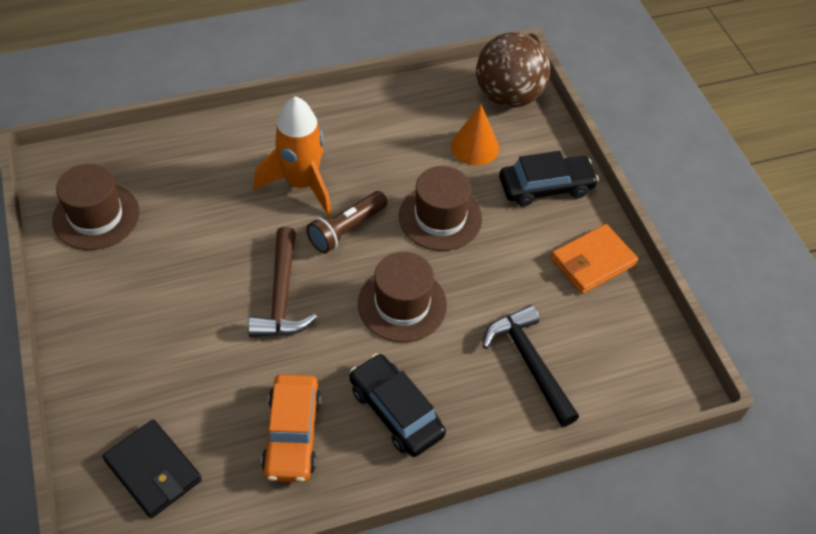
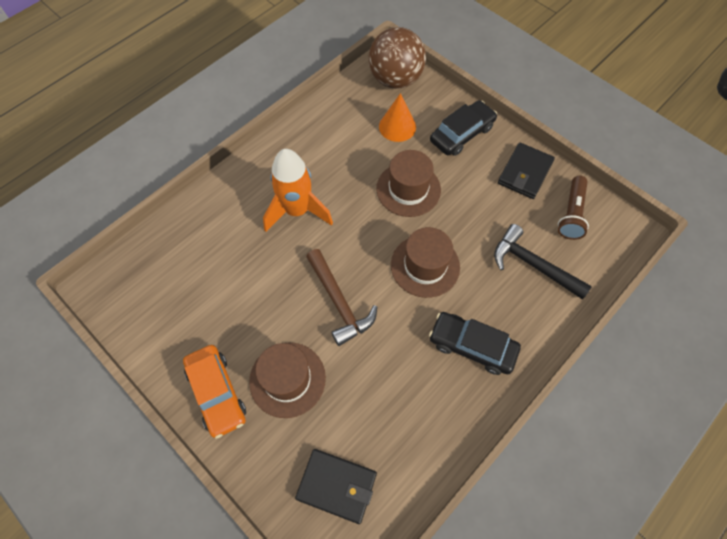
camera: 25 degrees left, 10 degrees up
brown hat [52,164,139,250] -> brown hat moved to [249,343,326,418]
orange car [261,374,321,482] -> orange car moved to [183,345,246,439]
brown flashlight [306,191,387,254] -> brown flashlight moved to [558,176,589,240]
orange wallet [551,224,638,294] -> black wallet [498,143,555,199]

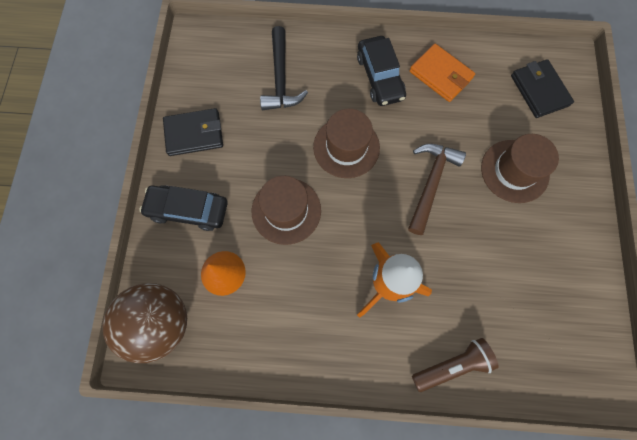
camera: 130 degrees left, 10 degrees up
orange car [183,345,246,439] -> none
brown flashlight [558,176,589,240] -> brown flashlight moved to [412,338,499,392]
none -> orange wallet [409,44,475,102]

